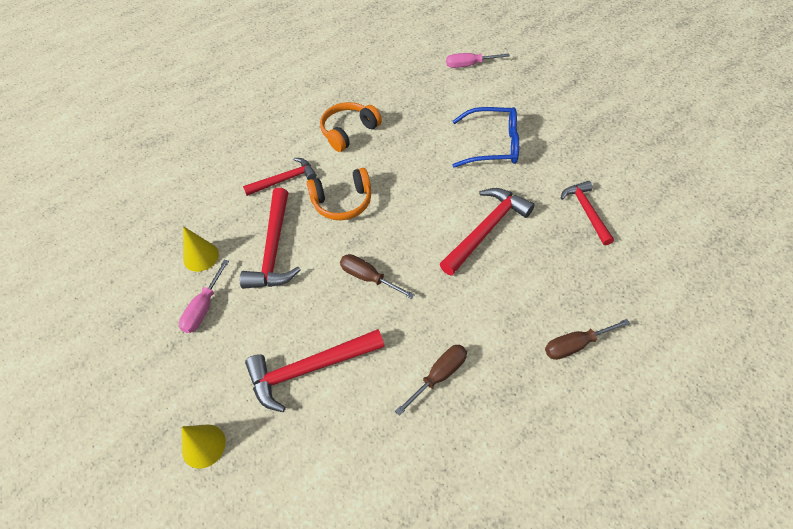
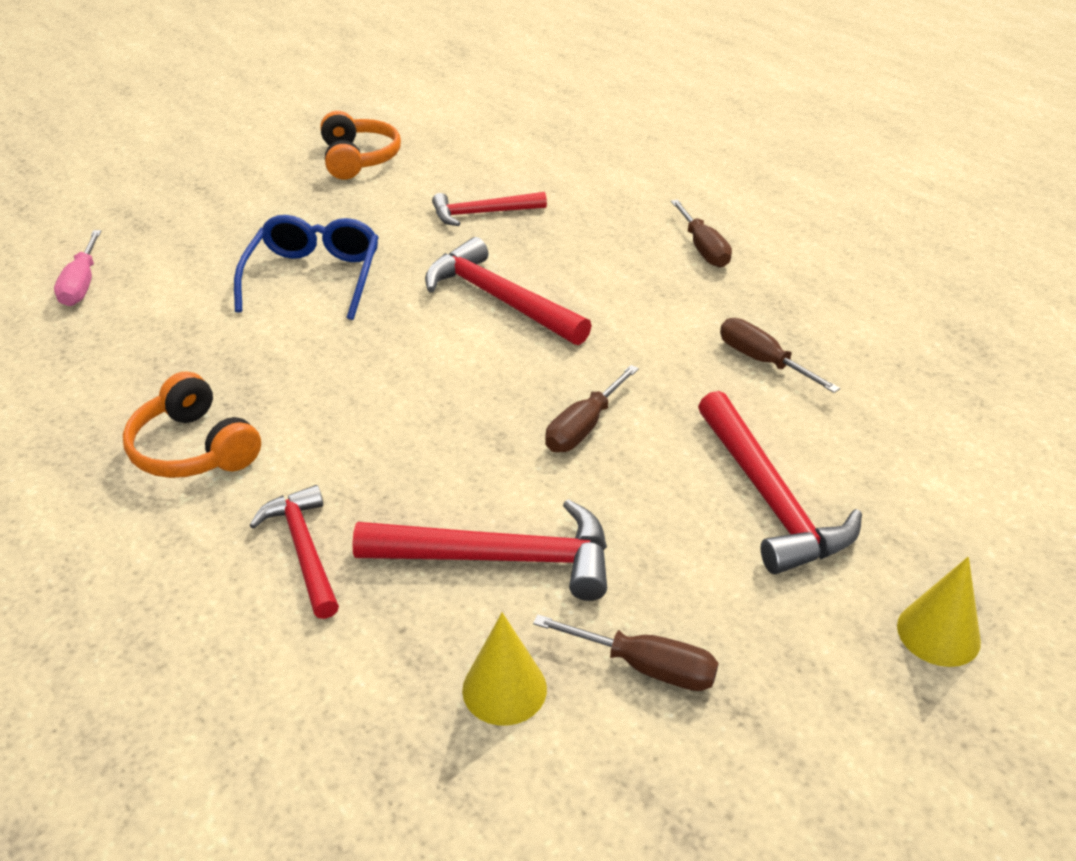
camera: 90 degrees left, 15 degrees down
pink screwdriver [179,260,229,333] -> brown screwdriver [533,615,719,691]
orange headphones [307,168,371,220] -> orange headphones moved to [320,111,401,180]

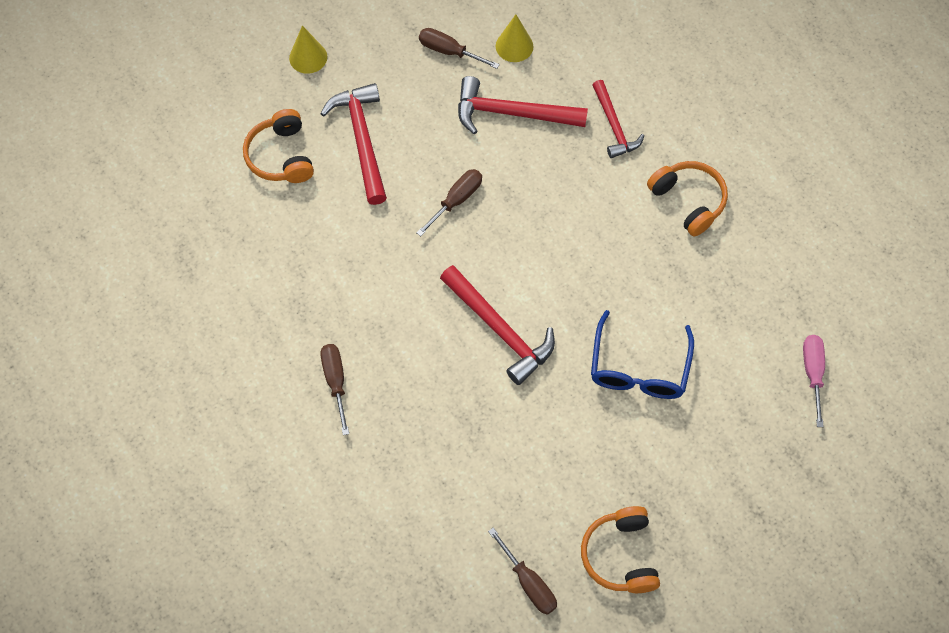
camera: 175 degrees left, 25 degrees up
red hammer [432,192,547,226] -> none
brown screwdriver [720,318,840,393] -> brown screwdriver moved to [488,528,557,615]
none -> orange headphones [243,109,314,183]

